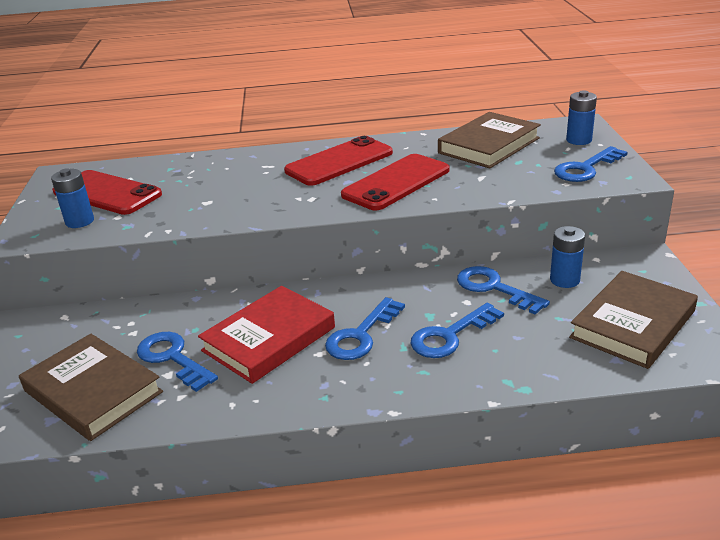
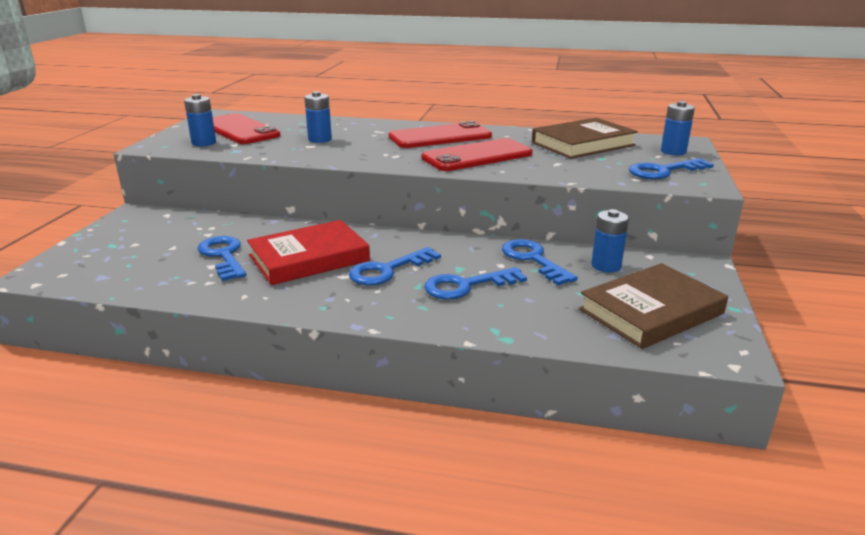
camera: 15 degrees right, 5 degrees down
brown book [19,334,163,441] -> none
none -> blue battery [304,91,332,143]

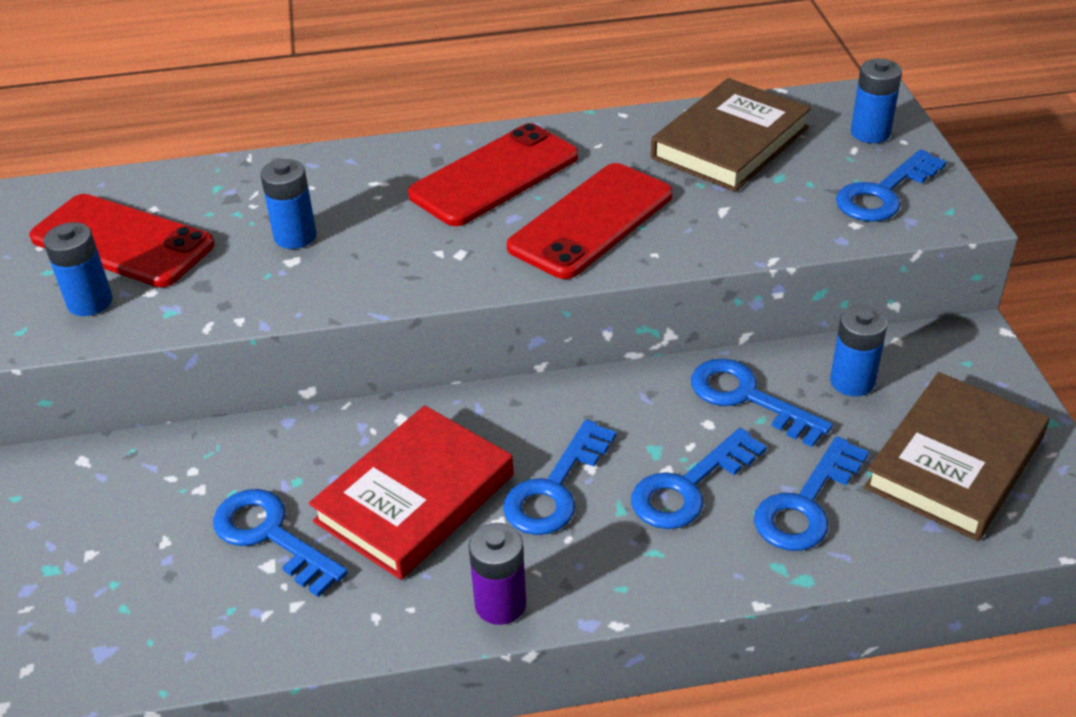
camera: 20 degrees left, 15 degrees up
none -> purple battery [468,523,526,625]
none -> blue key [754,436,869,551]

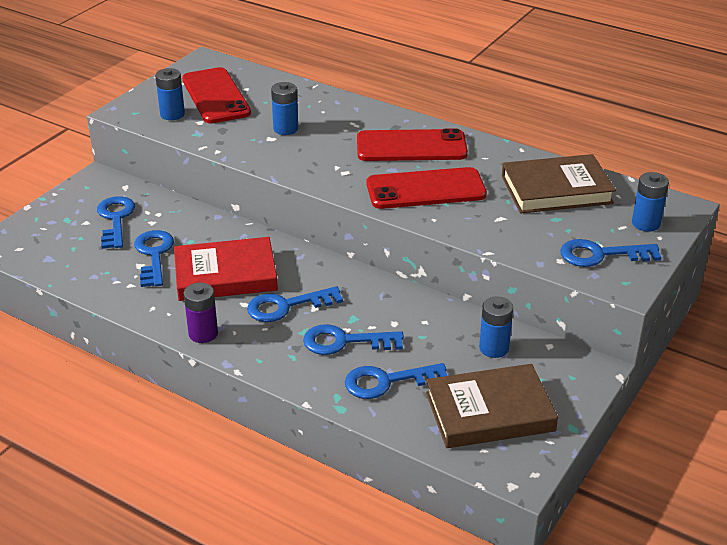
camera: 40 degrees right, 5 degrees down
blue key [691,359,833,447] -> blue key moved to [97,196,135,249]

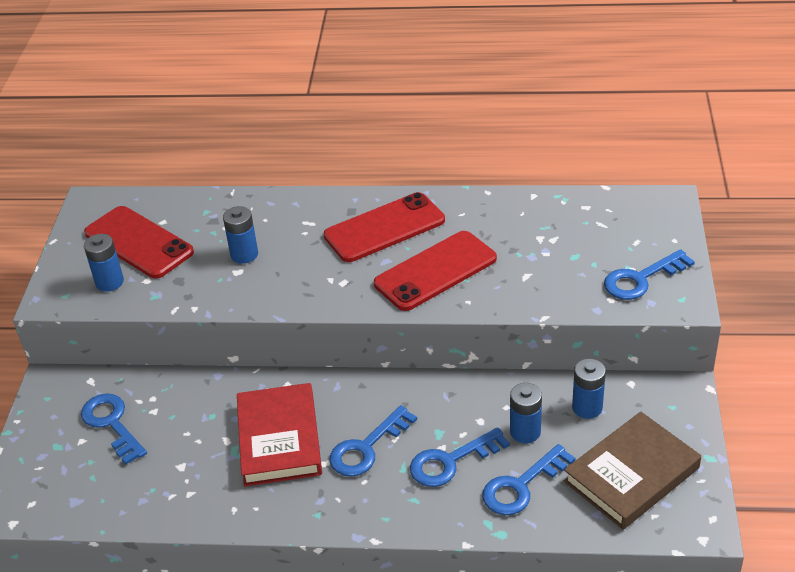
camera: 25 degrees left, 5 degrees up
blue key [134,230,174,287] -> none
red book [174,237,278,301] -> red book turned 60 degrees counterclockwise [237,383,322,486]
purple battery [184,283,218,343] -> none
brown book [502,154,616,213] -> none
blue battery [632,172,669,232] -> blue battery moved to [510,383,542,444]

